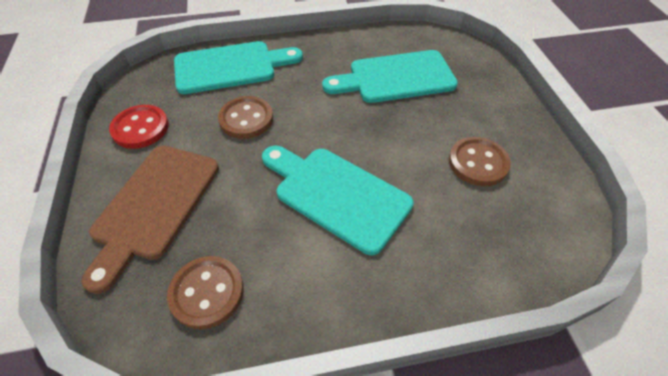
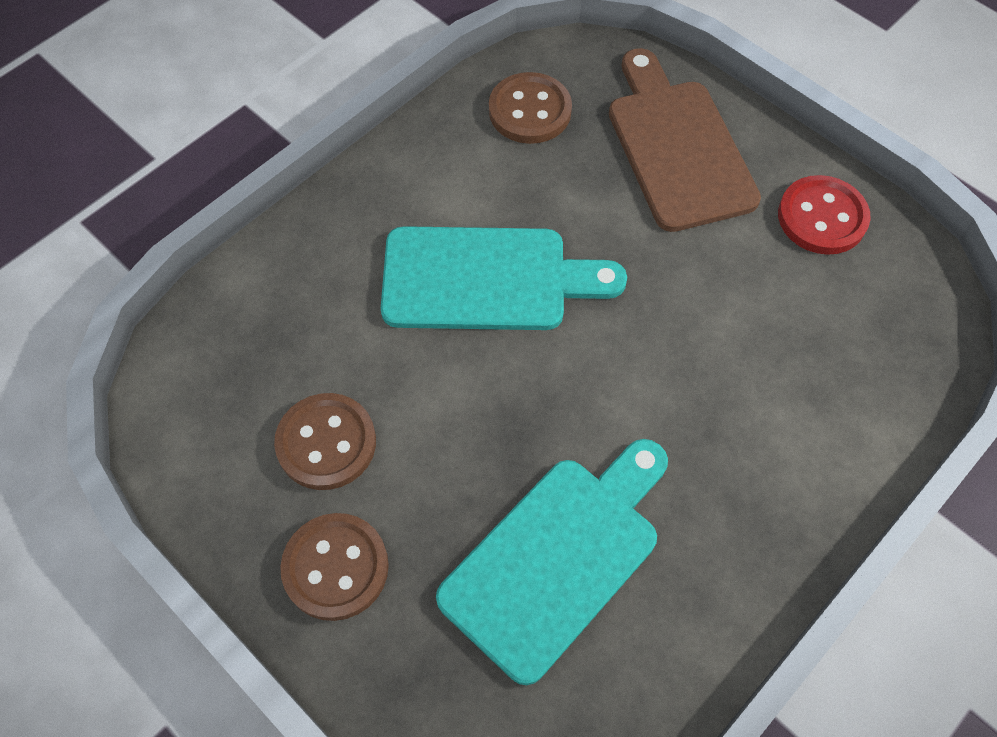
camera: 145 degrees right, 10 degrees up
turquoise cutting board [174,41,303,94] -> none
brown button [218,96,273,139] -> brown button moved to [280,513,389,621]

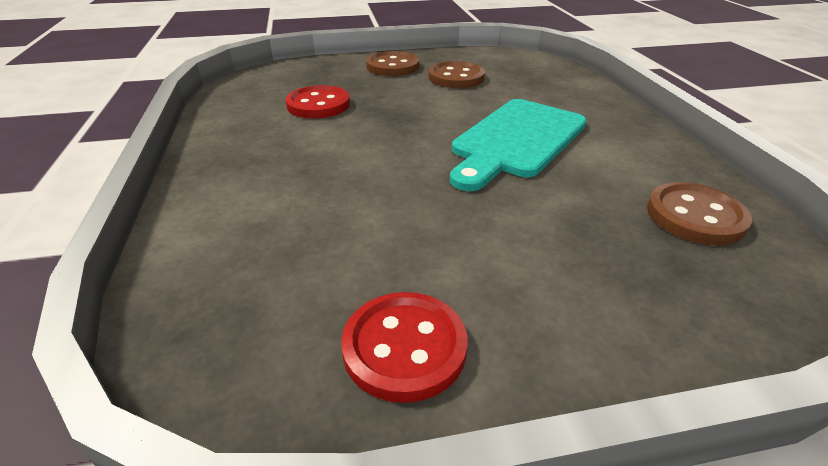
camera: 125 degrees right, 25 degrees down
turquoise cutting board [436,439,668,685] -> red button [285,85,350,119]
brown cutting board [609,48,761,232] -> none

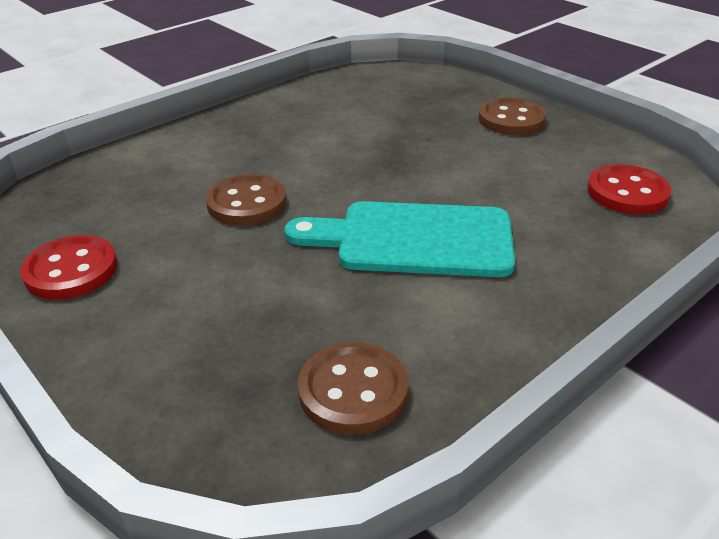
camera: 60 degrees right, 0 degrees up
red button [285,85,350,119] -> red button moved to [587,164,672,214]
brown button [429,61,485,88] -> brown button moved to [206,174,287,225]

